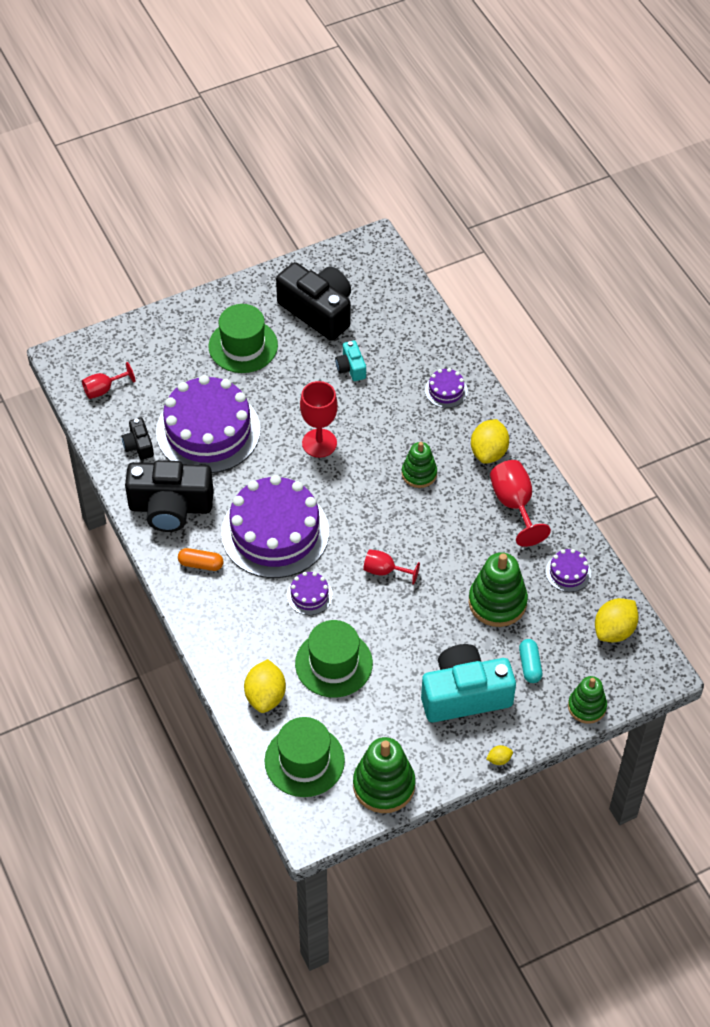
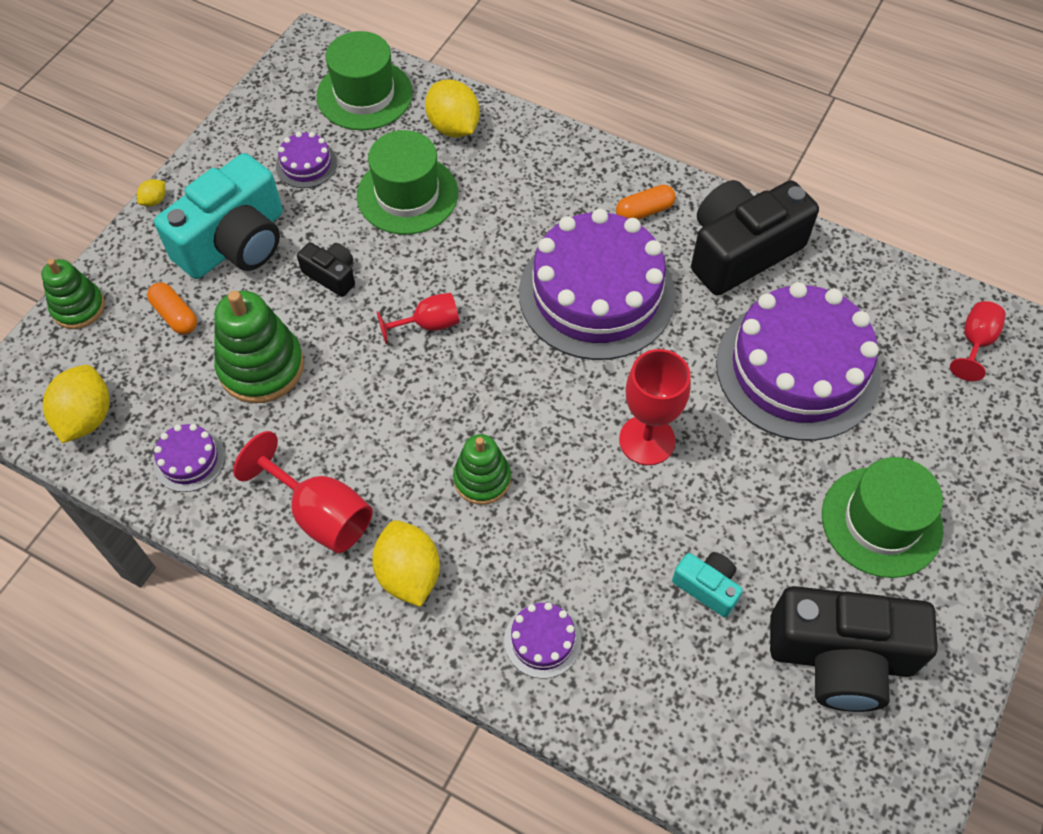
camera: 145 degrees right, 5 degrees up
black camera [121,418,154,460] -> black camera moved to [297,242,355,297]
purple cake [287,572,333,615] -> purple cake moved to [276,132,337,188]
green stacking toy [353,737,415,813] -> none
turquoise capsule [519,639,542,683] -> orange capsule [147,282,197,335]

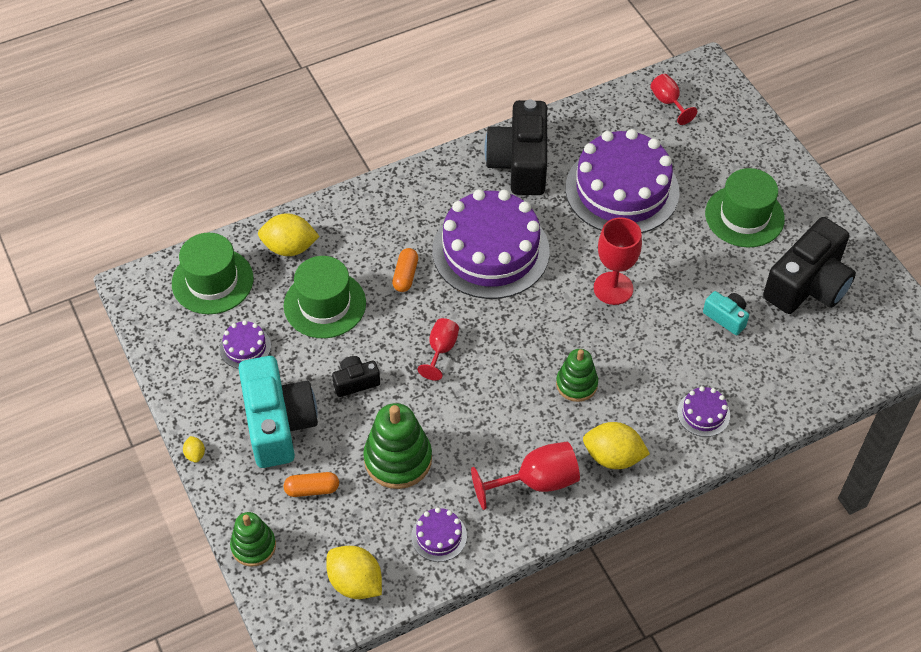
camera: 55 degrees left, 5 degrees down
orange capsule [616,185,676,220] -> orange capsule moved to [392,248,418,292]
turquoise camera [672,552,743,617] -> turquoise camera turned 60 degrees clockwise [703,291,749,335]

